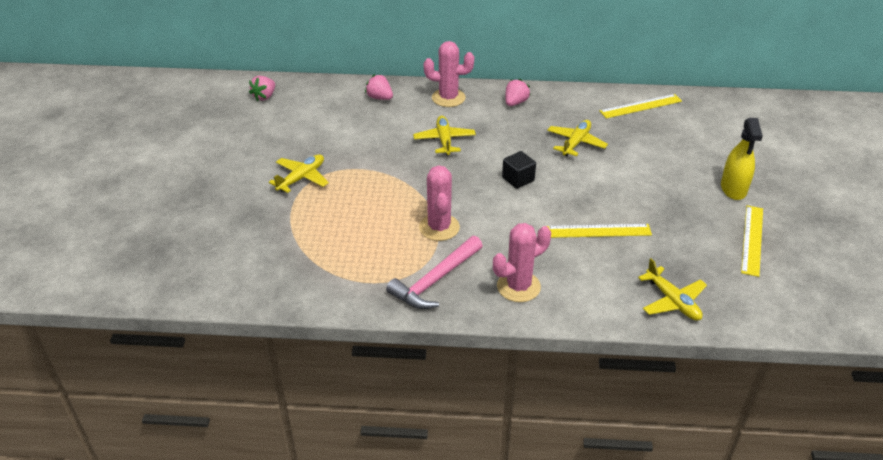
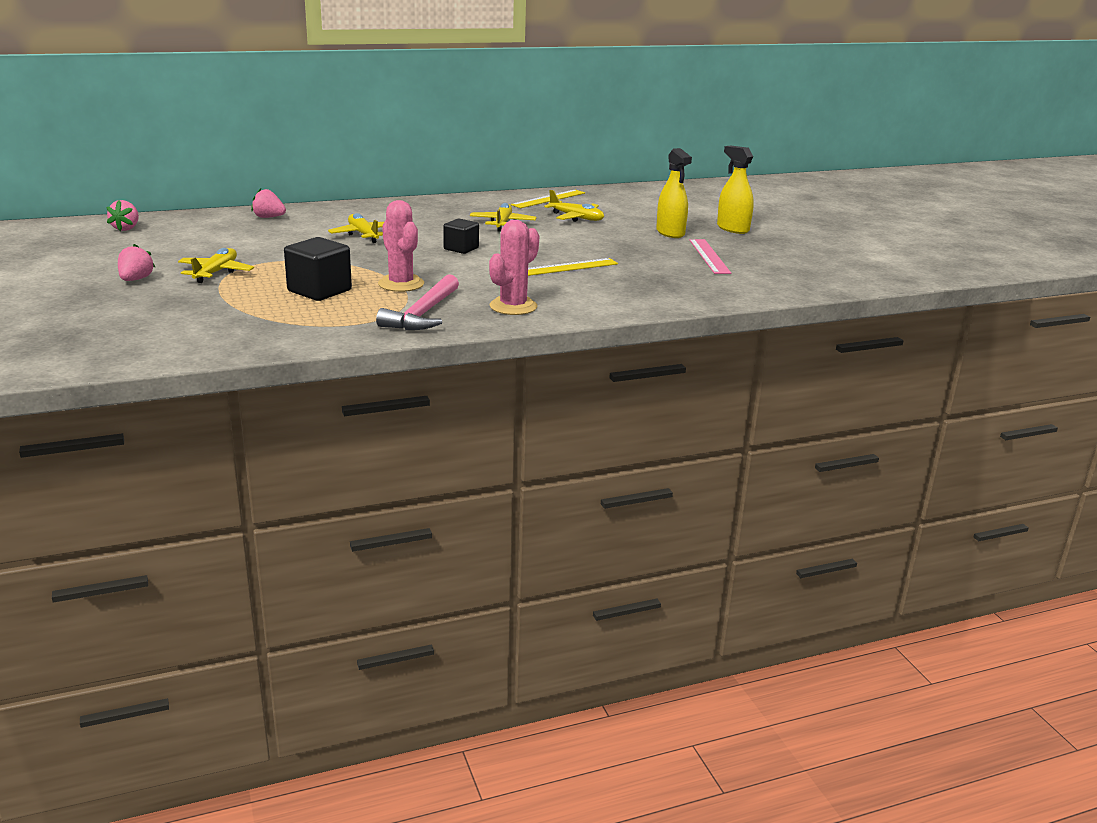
camera: 25 degrees left, 15 degrees down
pink cactus [424,41,474,107] -> none
pink strawberry [505,78,530,106] -> pink strawberry moved to [118,244,155,281]
yellow plane [638,258,707,321] -> yellow plane moved to [544,190,604,222]
yellow ruler [741,205,763,277] -> pink ruler [689,239,731,274]
none -> black cube [284,237,352,301]
none -> yellow spray bottle [717,145,754,234]

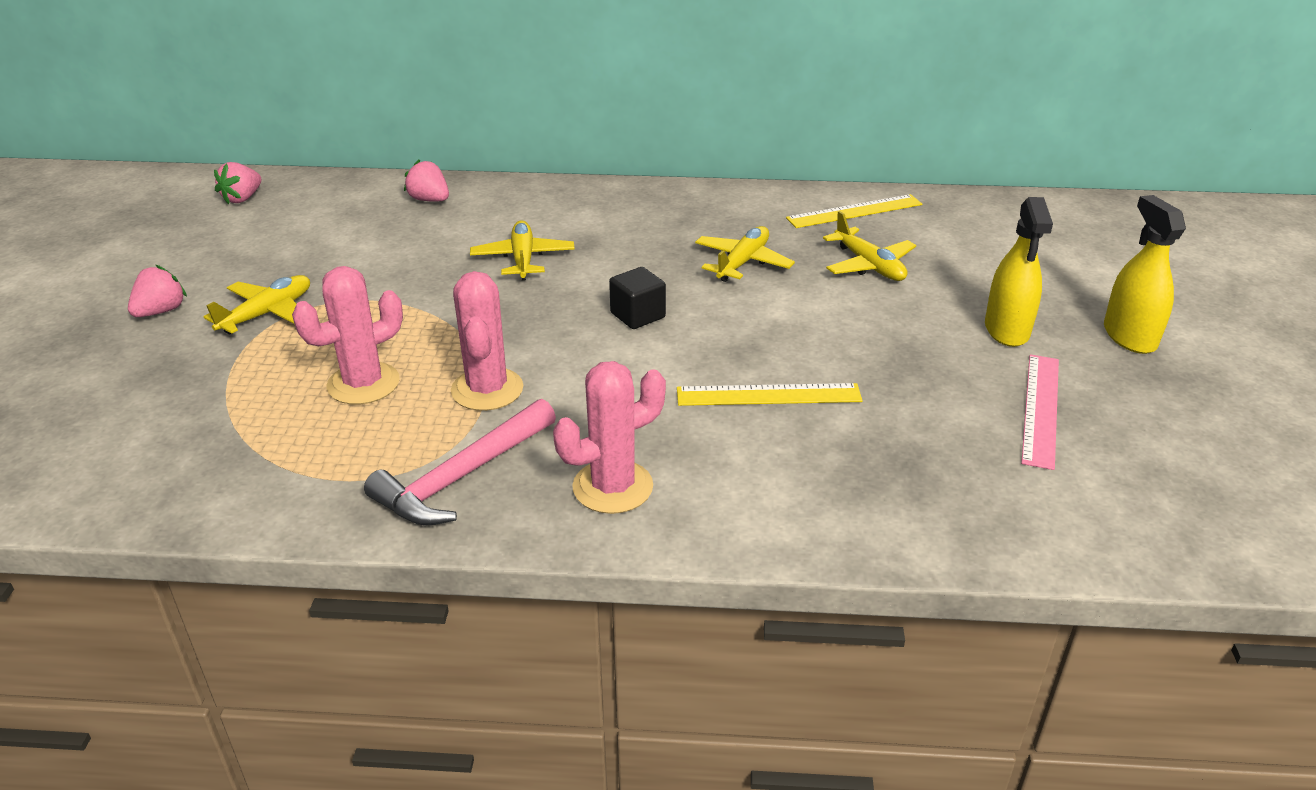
camera: 25 degrees right, 10 degrees up
black cube [284,237,352,301] -> pink cactus [292,266,403,405]

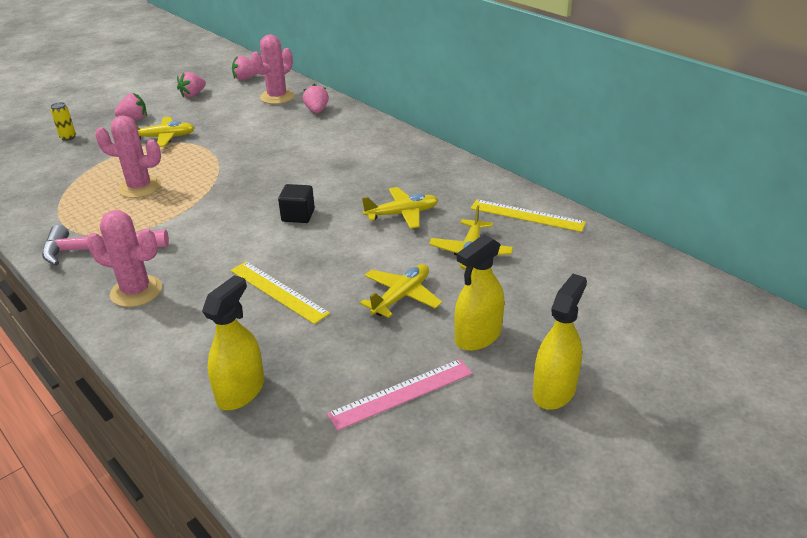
camera: 45 degrees right, 0 degrees up
pink cactus [451,271,523,411] -> pink cactus moved to [251,34,294,104]
yellow plane [470,220,575,281] -> yellow plane moved to [360,264,442,318]
none -> yellow can [50,102,76,141]
none -> pink strawberry [177,72,206,97]
none -> yellow spray bottle [202,275,264,410]

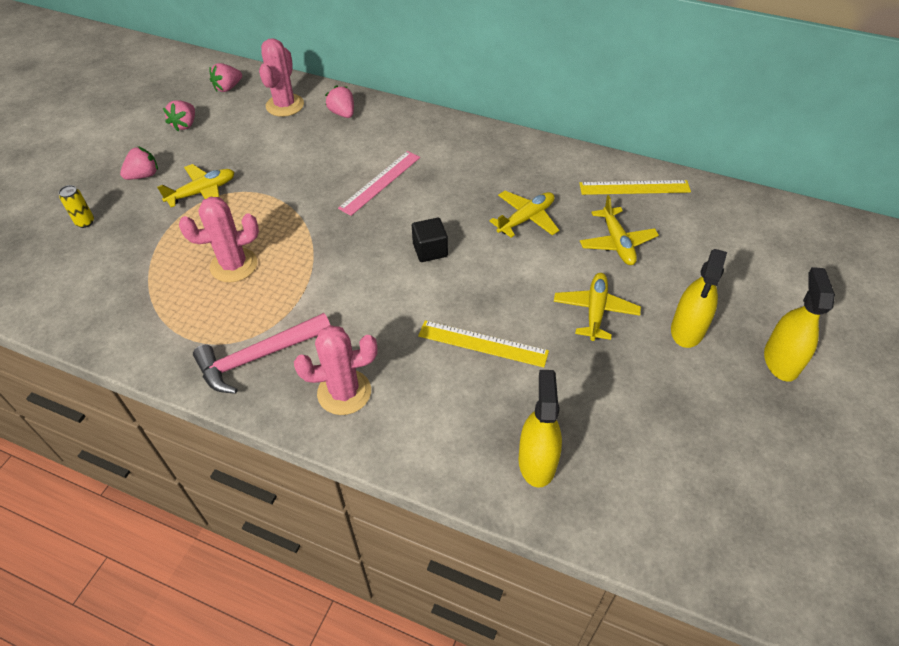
camera: 25 degrees left, 15 degrees up
pink ruler [327,359,473,431] -> pink ruler moved to [338,151,420,216]

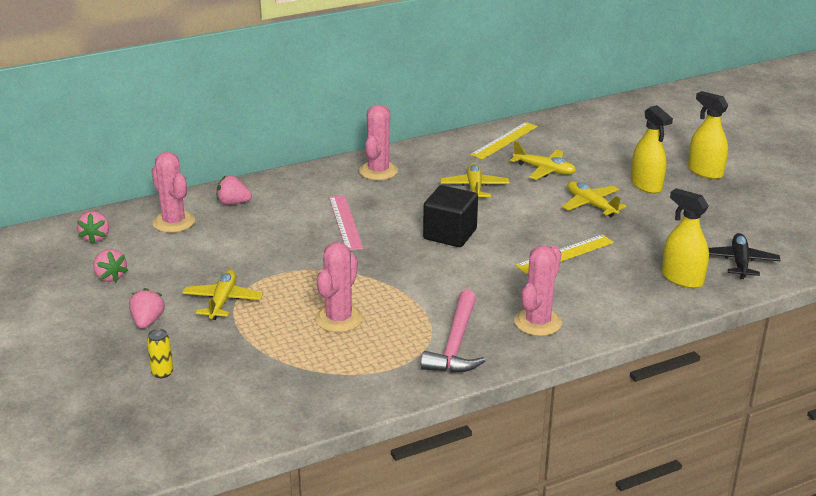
camera: 50 degrees left, 20 degrees down
black cube [412,218,448,262] -> black cube [423,185,478,247], size x1.57
none -> pink cactus [359,105,398,180]
none -> black plane [708,233,781,279]

